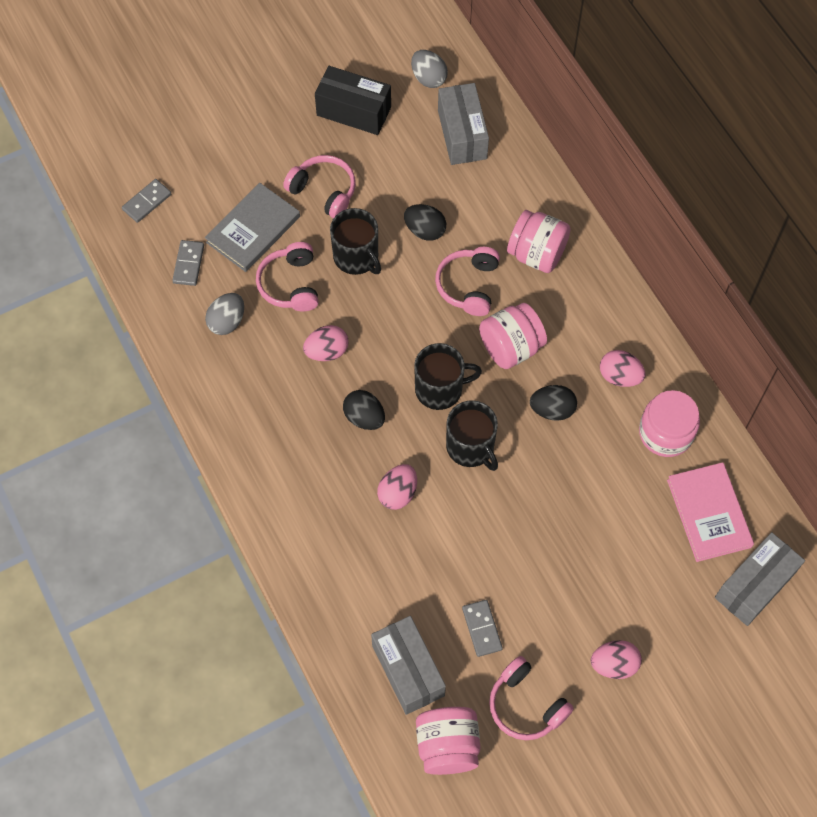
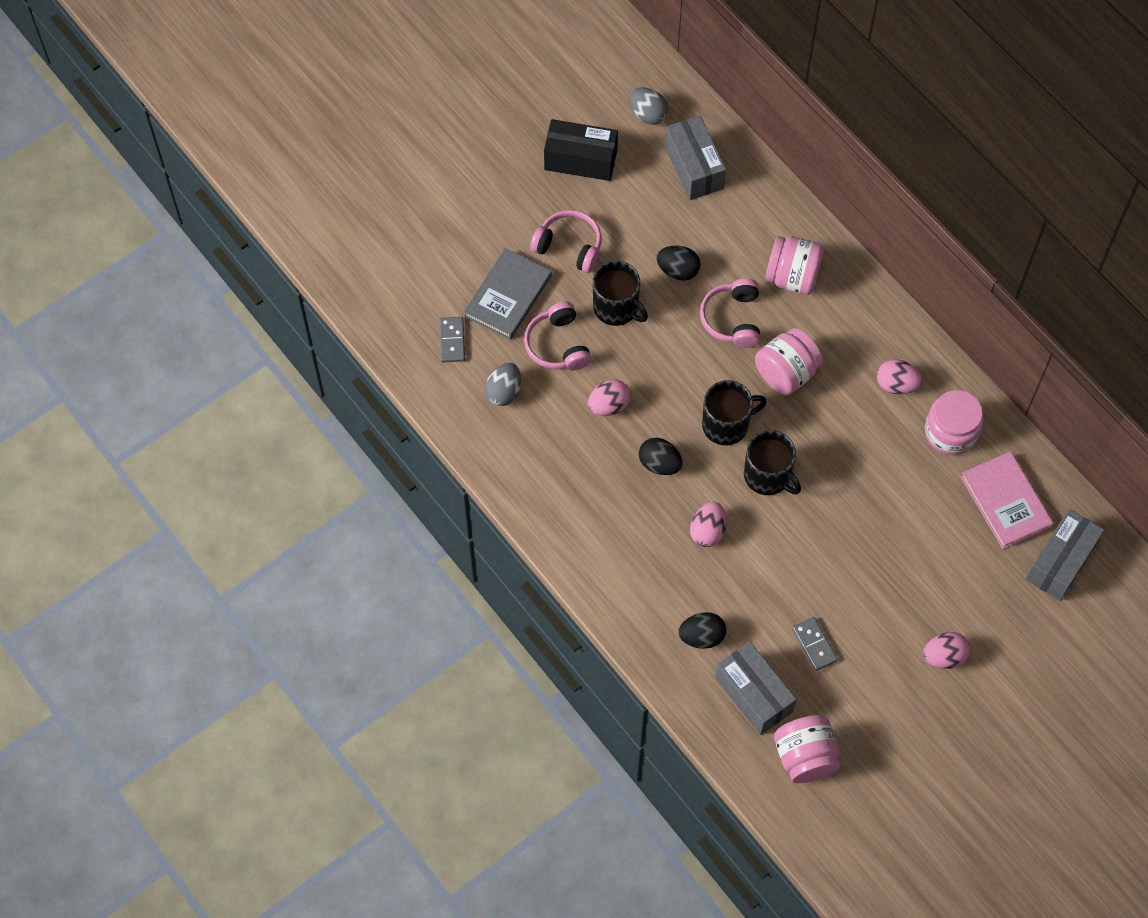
camera: 10 degrees left, 0 degrees up
grey domino [122,179,171,223] -> none
pink headphones [489,656,574,740] -> none
black egg [530,385,577,421] -> black egg moved to [678,612,726,649]

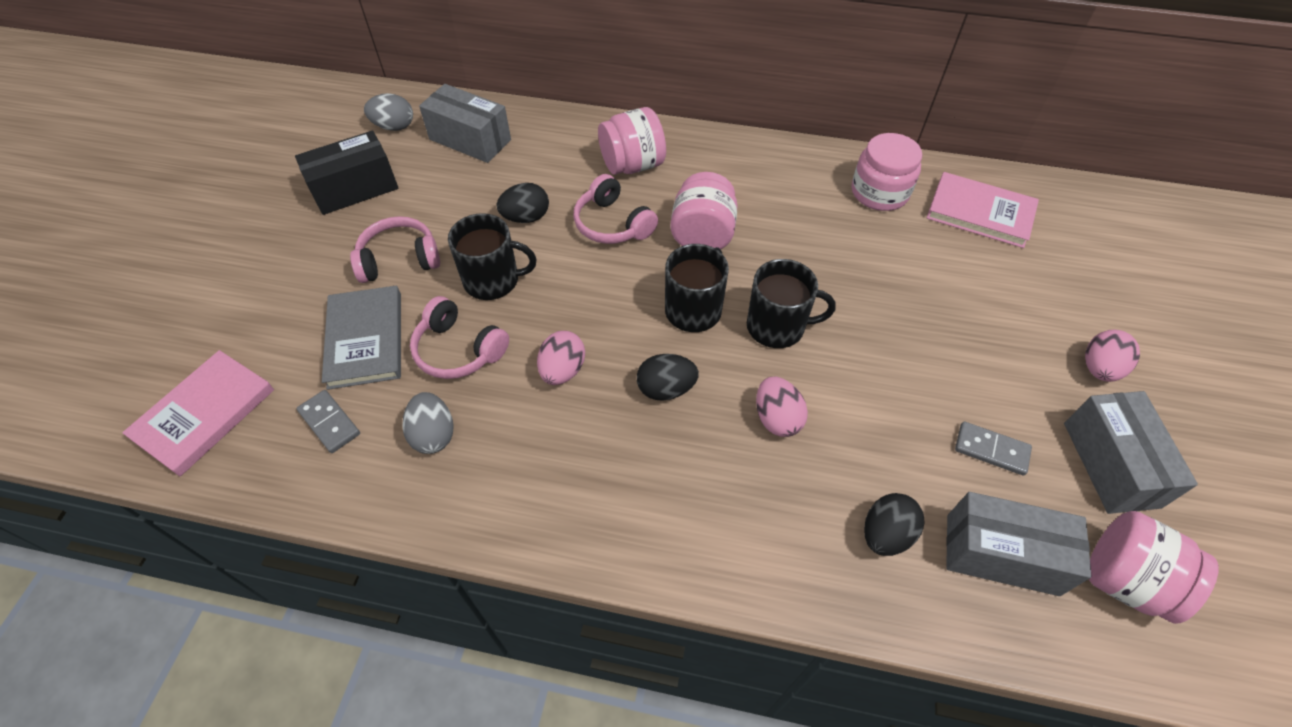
camera: 40 degrees left, 10 degrees down
pink egg [877,360,922,394] -> none
grey box [1026,509,1104,601] -> grey box moved to [1064,391,1198,514]
none -> pink book [122,350,274,476]

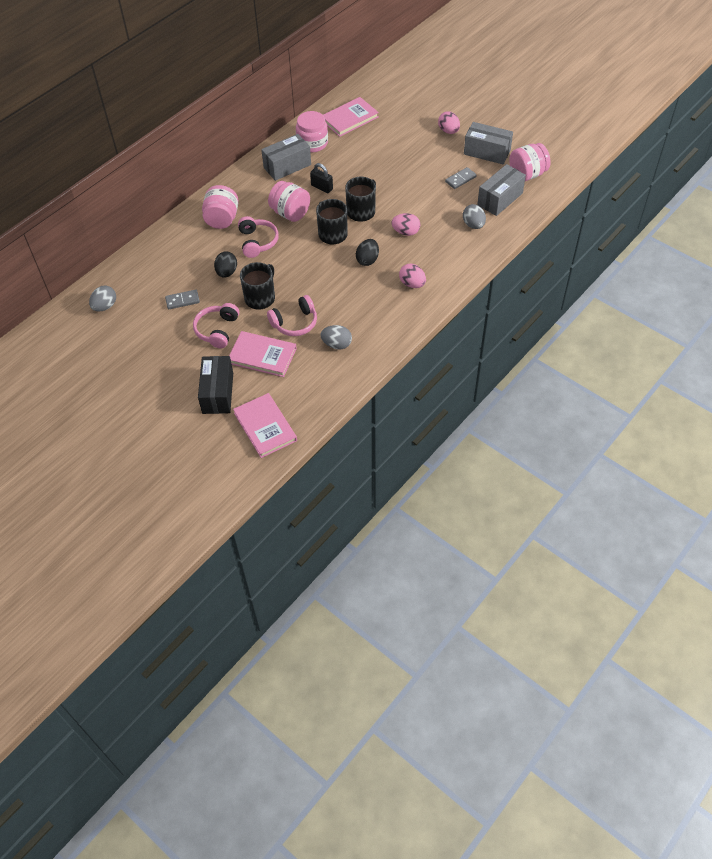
camera: 60 degrees left, 0 degrees up
black box [295,131,398,215] -> black box moved to [198,356,233,414]
grey domino [296,390,360,453] -> grey domino moved to [165,290,200,309]
grey book [322,286,401,390] -> pink book [229,331,297,377]
grey box [419,84,511,163] -> grey box moved to [261,134,311,181]
pink egg [537,331,585,385] -> pink egg moved to [399,264,426,288]
pink headphones [574,174,658,244] -> pink headphones turned 90 degrees counterclockwise [238,216,279,258]
black egg [864,493,924,556] -> grey egg [463,204,486,229]
none -> black padlock [310,163,333,193]

